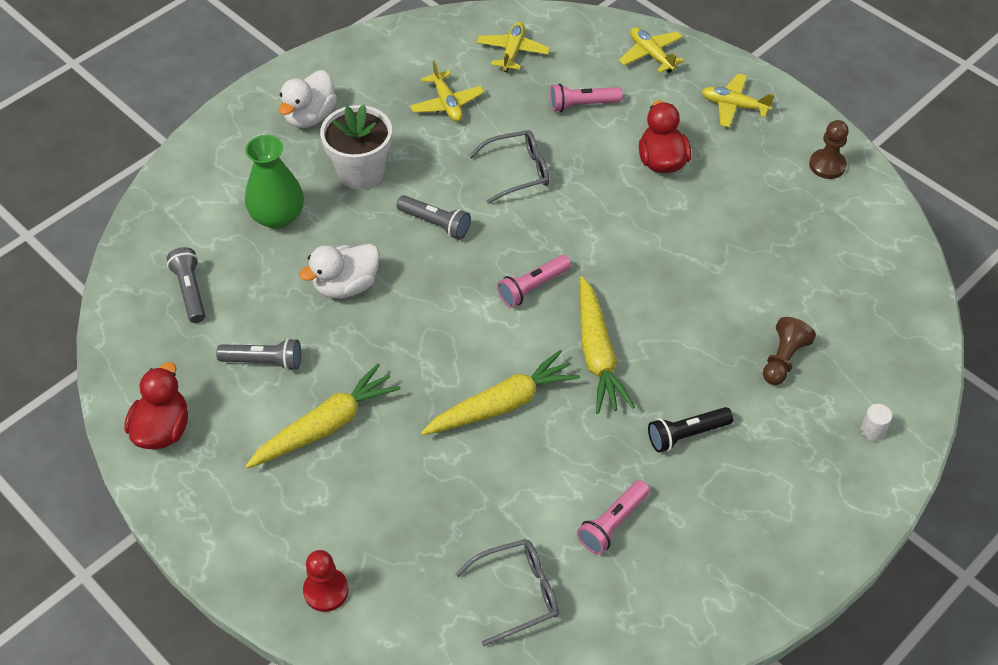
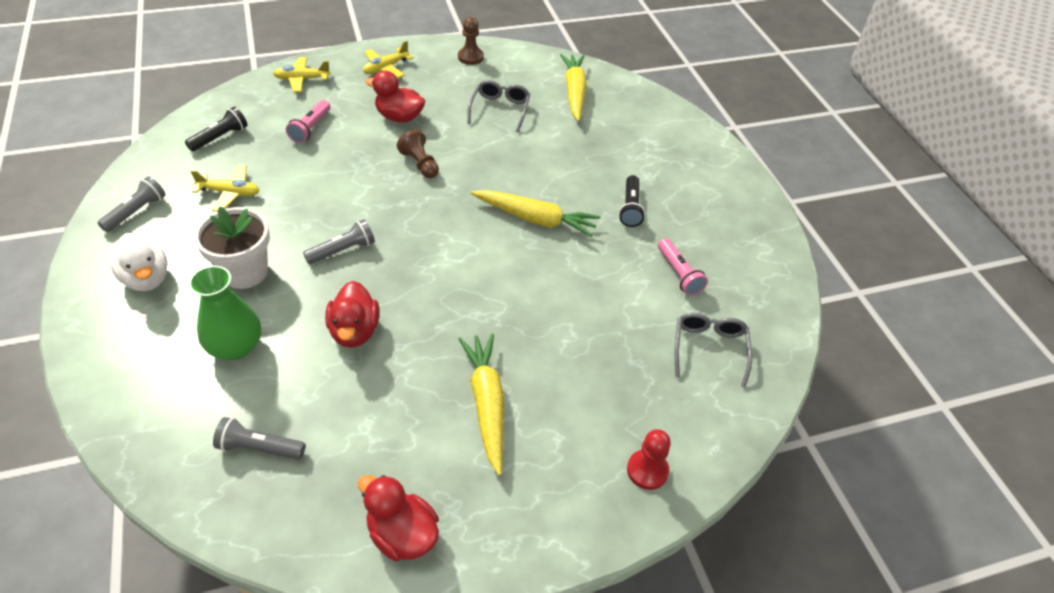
camera: 65 degrees left, 5 degrees down
grey flashlight [216,338,301,371] -> grey flashlight moved to [97,176,166,232]
white duck [299,244,380,299] -> red duck [325,281,379,348]
yellow carrot [421,350,580,435] -> yellow carrot moved to [560,54,587,121]
grey glasses [469,130,549,204] -> grey glasses moved to [467,80,530,132]
yellow plane [477,22,550,72] -> black flashlight [185,107,247,151]
pink flashlight [497,255,571,307] -> none
brown pawn [763,317,816,385] -> brown pawn moved to [397,129,439,178]
white cylinder [860,404,892,441] -> none

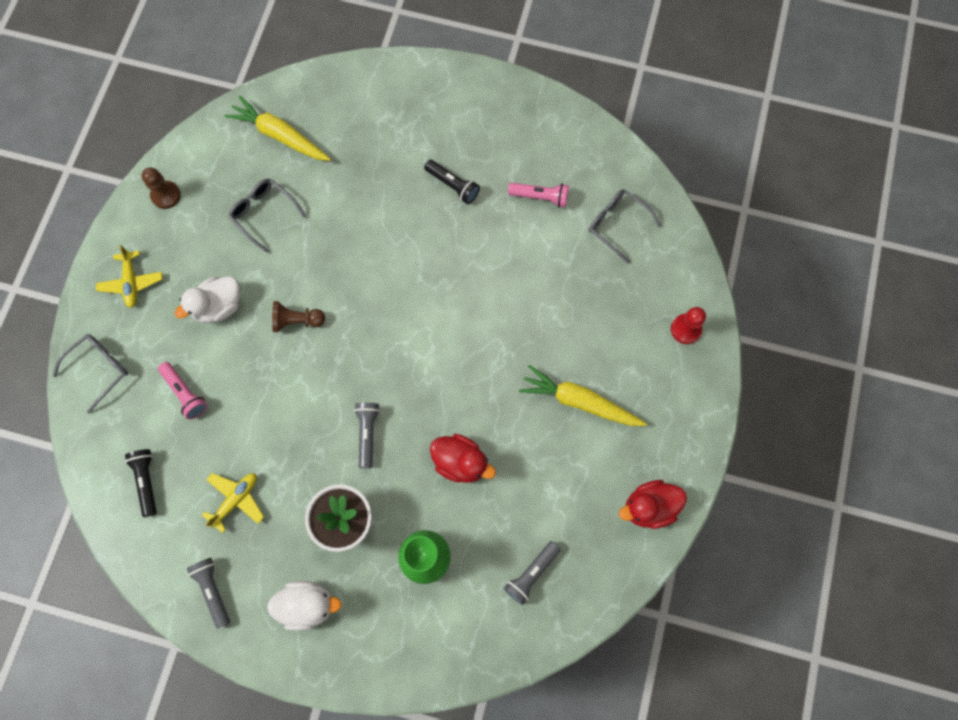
camera: 55 degrees left, 25 degrees up
yellow plane [273,57,331,92] -> grey glasses [53,334,128,414]
red duck [365,71,425,123] -> white duck [175,277,240,323]
yellow carrot [470,190,600,237] -> none

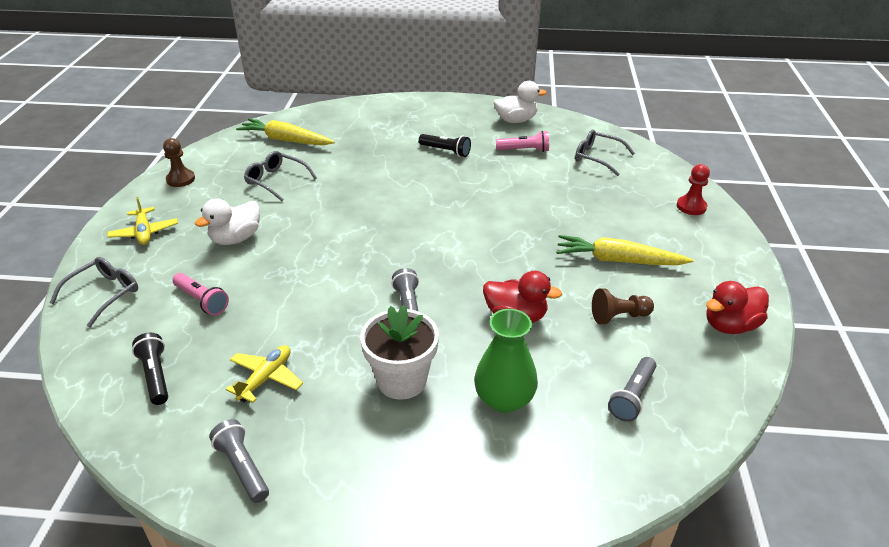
camera: 10 degrees left, 35 degrees down
white duck [267,581,342,631] -> white duck moved to [494,81,547,123]
brown pawn [272,301,325,332] -> brown pawn moved to [592,289,654,324]

